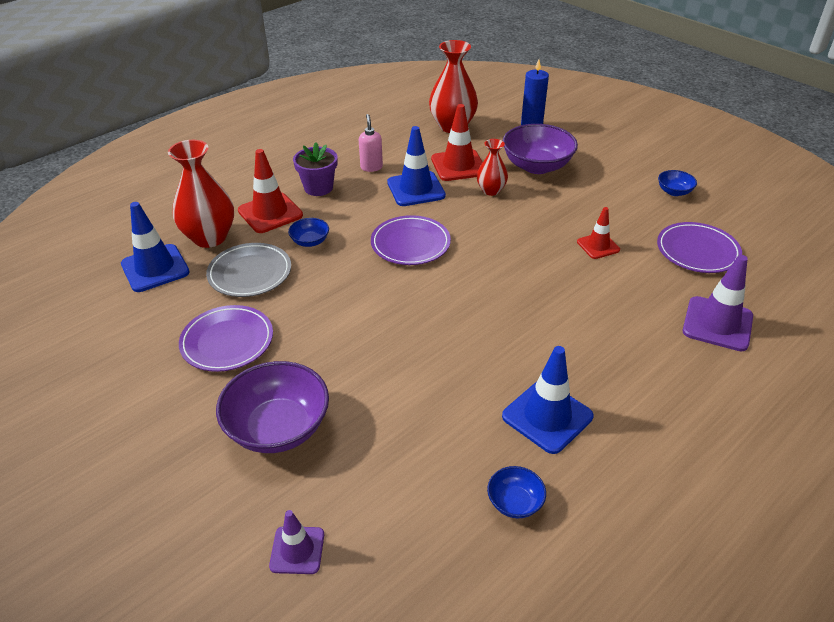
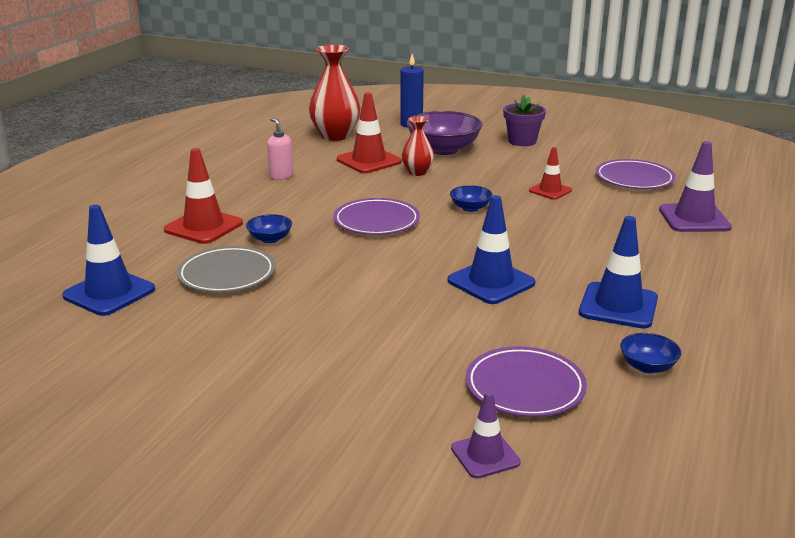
camera: 25 degrees left, 15 degrees down
red vase [168,140,234,248] -> none
purple plate [179,305,273,372] -> purple plate moved to [466,346,587,417]
purple bowl [216,361,329,453] -> none
purple flower pot [293,142,338,196] -> purple flower pot moved to [503,94,546,146]
blue traffic cone [387,126,446,206] -> blue traffic cone moved to [448,195,536,304]
blue bowl [658,170,697,196] -> blue bowl moved to [450,185,493,212]

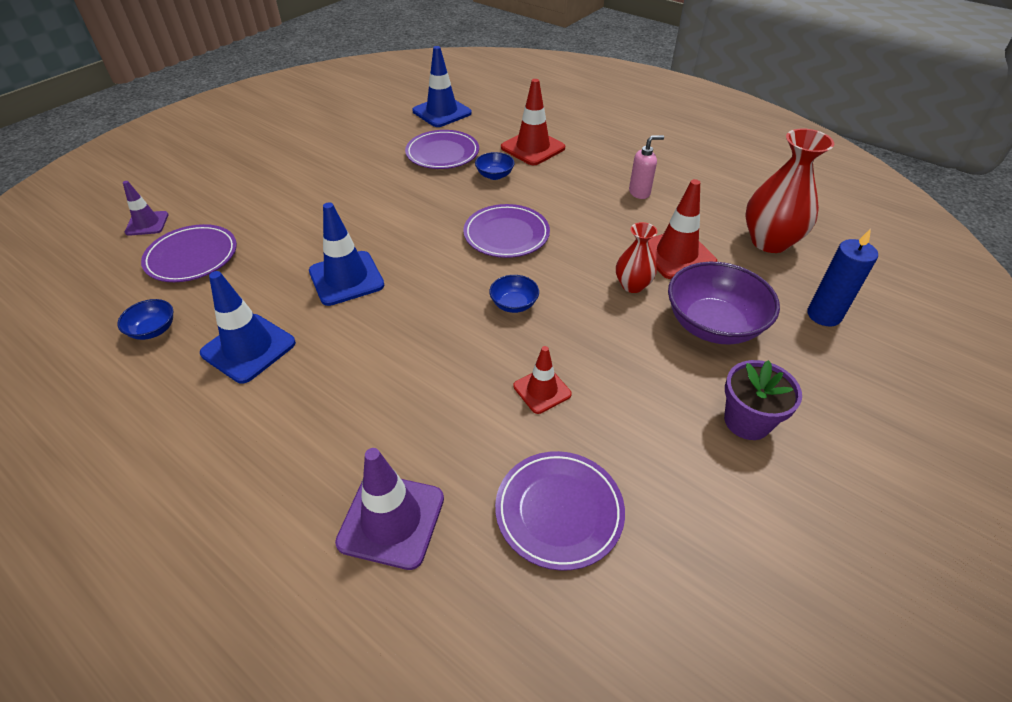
camera: 105 degrees right, 20 degrees up
grey plate [177,246,275,293] -> purple plate [405,130,479,169]

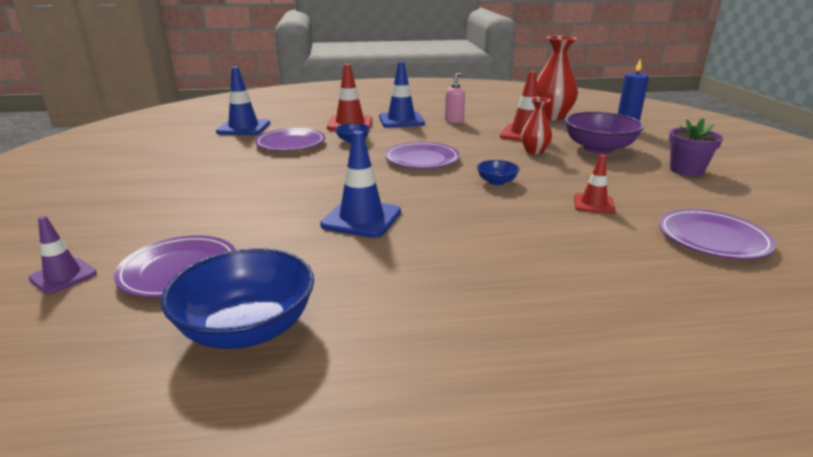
camera: 45 degrees left, 20 degrees down
blue bowl [117,299,173,340] -> blue bowl [161,248,314,349], size x2.06
blue traffic cone [200,271,296,383] -> blue traffic cone moved to [379,61,425,127]
purple traffic cone [335,448,444,570] -> none

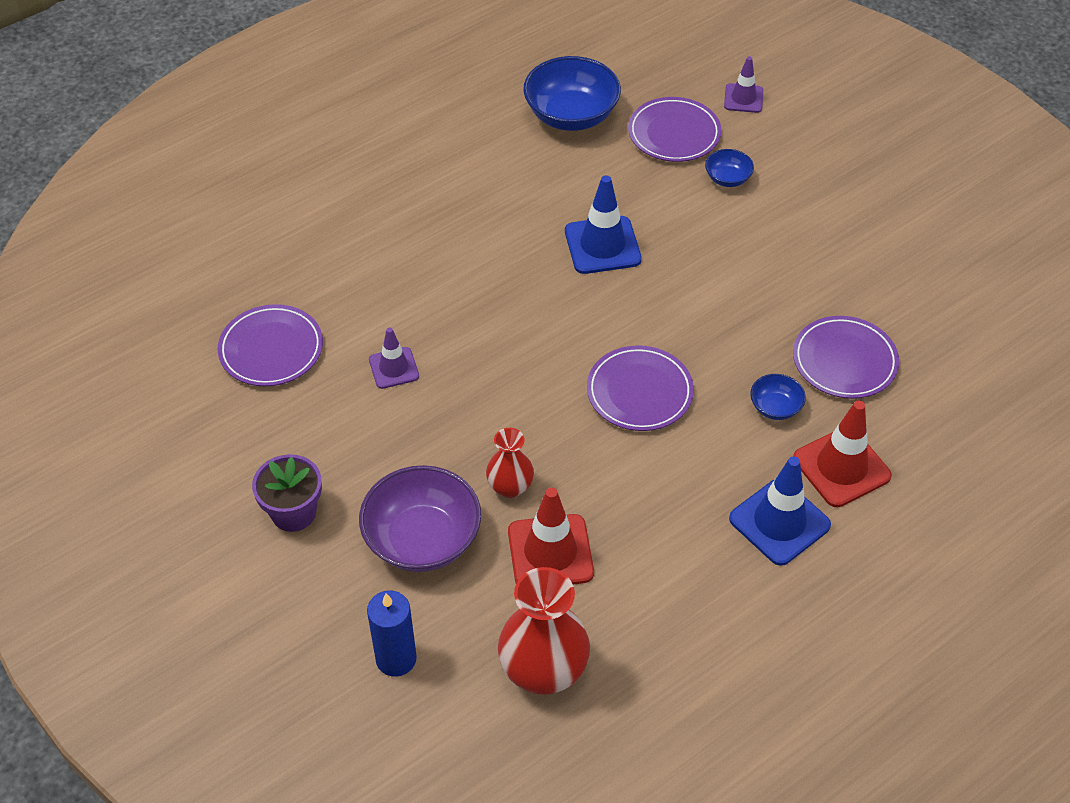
camera: 150 degrees right, 25 degrees up
blue traffic cone [216,67,270,135] -> none
pink soap dispenser [445,73,465,123] -> none
blue bowl [477,160,520,185] -> blue bowl moved to [705,149,754,187]
red traffic cone [574,155,615,214] -> purple traffic cone [369,327,419,389]

